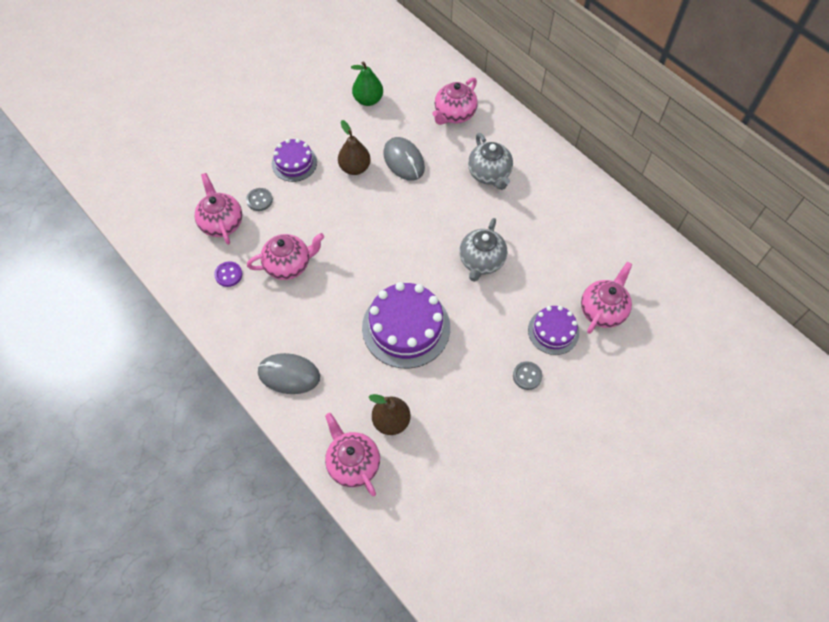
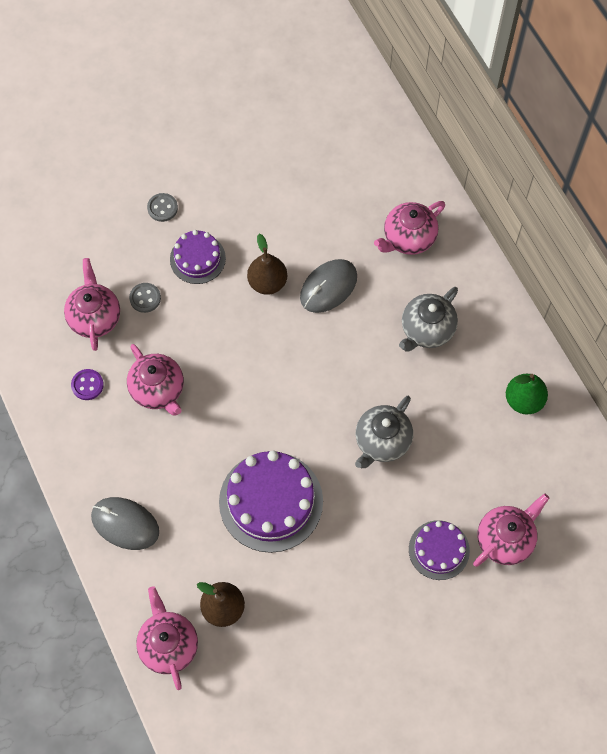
camera: 15 degrees right, 5 degrees up
pink teapot [247,233,324,280] -> pink teapot turned 60 degrees clockwise [127,344,184,416]
green pear [351,61,383,106] -> green pear moved to [506,374,548,414]
grey mouse [383,137,425,181] -> grey mouse turned 60 degrees clockwise [300,259,357,313]
grey teapot [468,133,513,190] -> grey teapot turned 45 degrees clockwise [399,287,458,351]
grey button [513,361,542,390] -> grey button moved to [147,193,178,222]

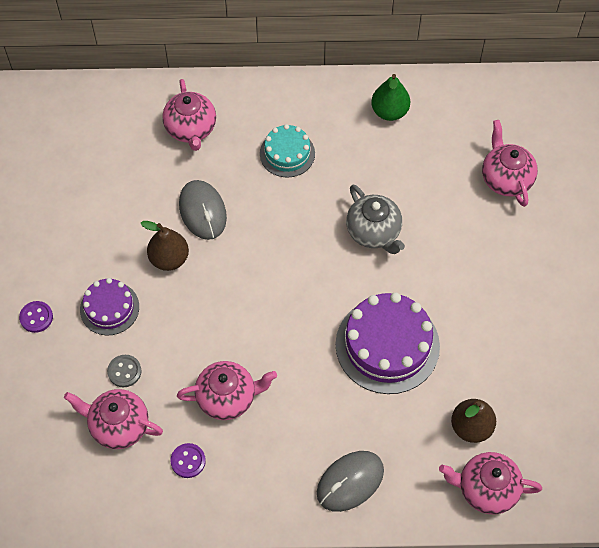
camera: 65 degrees left, 5 degrees down
grey button [147,193,178,222] -> purple button [19,301,53,333]
grey teapot [399,287,458,351] -> turquoise cake [260,124,315,178]
purple cake [409,520,470,580] -> none

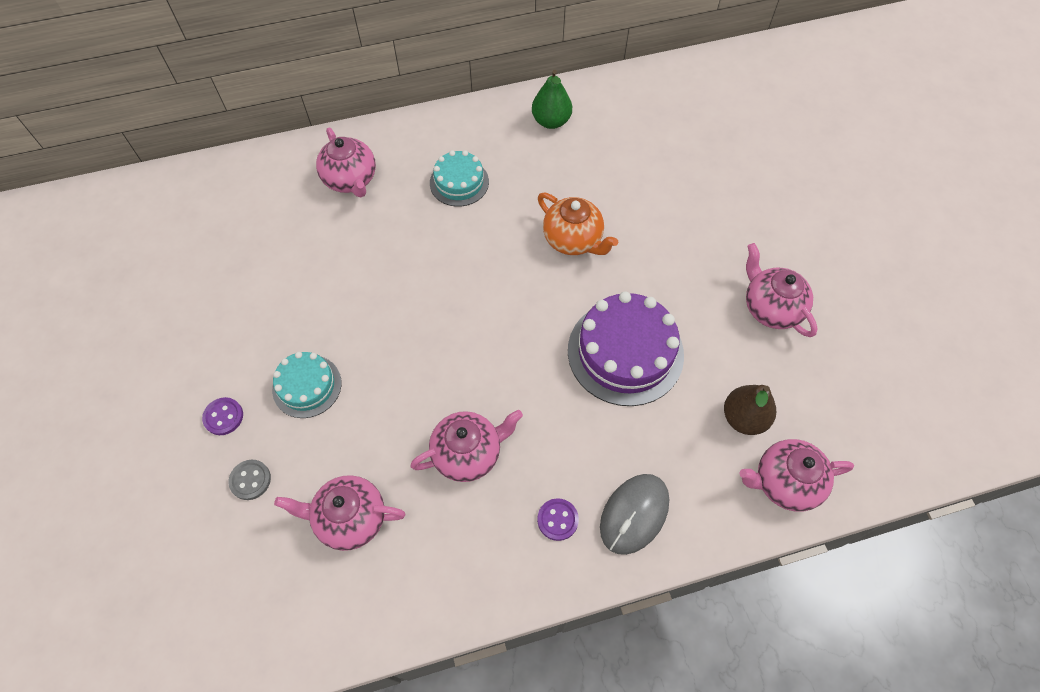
camera: 15 degrees left, 0 degrees up
purple cake [80,278,139,336] -> turquoise cake [272,352,342,418]
grey button [107,355,142,387] -> grey button moved to [229,460,271,500]
brown pear [141,221,189,271] -> none
purple button [170,443,206,478] -> purple button moved to [537,498,579,541]
grey mouse [179,180,227,240] -> none
grey teapot [346,185,405,254] -> orange teapot [538,193,618,255]
pink teapot [482,120,538,207] -> pink teapot moved to [746,243,818,337]

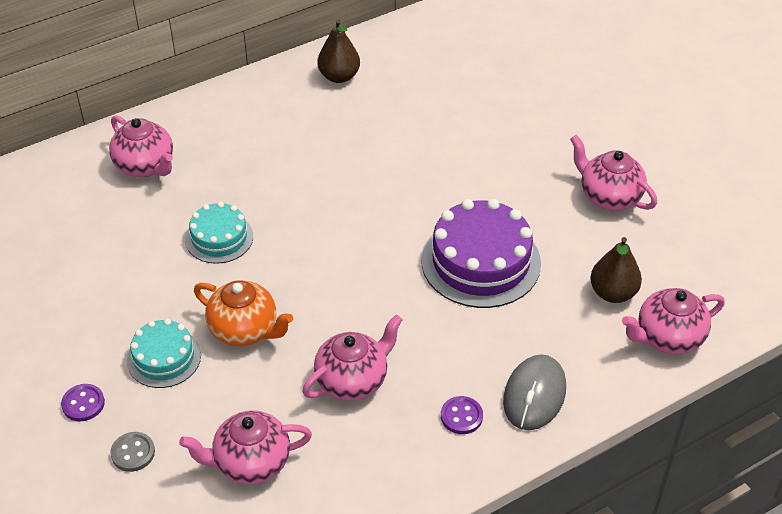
camera: 15 degrees left, 15 degrees down
turquoise cake [430,150,489,207] -> turquoise cake moved to [185,202,253,264]
green pear [532,70,572,129] -> brown pear [317,20,360,83]
orange teapot [538,193,618,255] -> orange teapot moved to [194,280,293,346]

